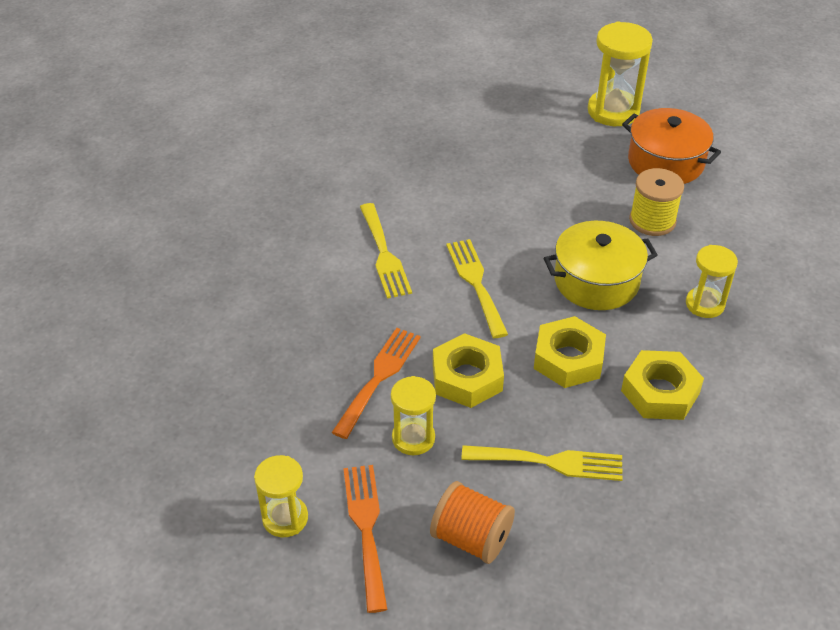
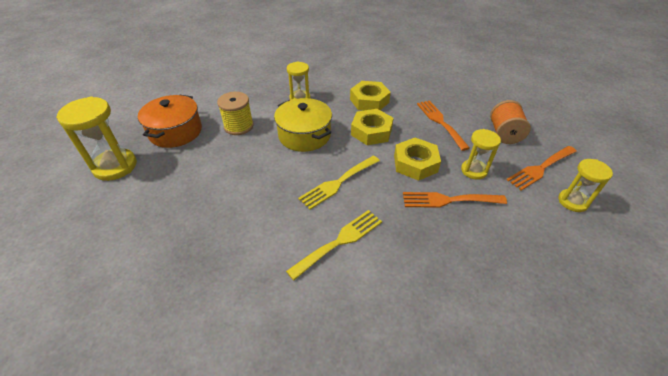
camera: 115 degrees left, 0 degrees up
yellow fork [461,445,623,481] -> orange fork [417,100,470,151]

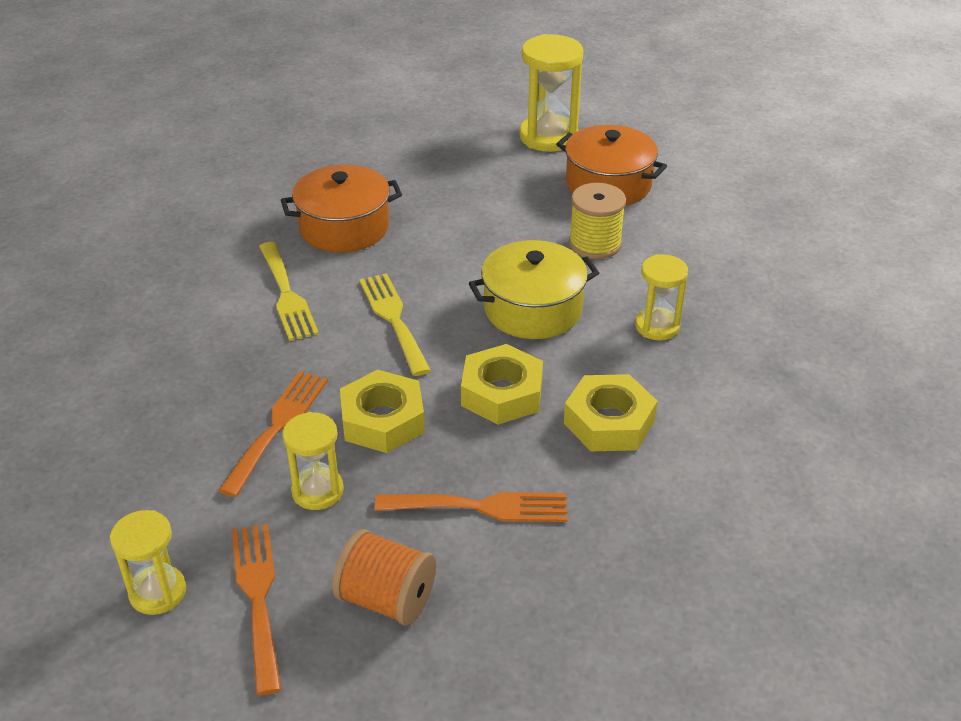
camera: 110 degrees right, 5 degrees down
none -> orange pot [281,165,402,252]

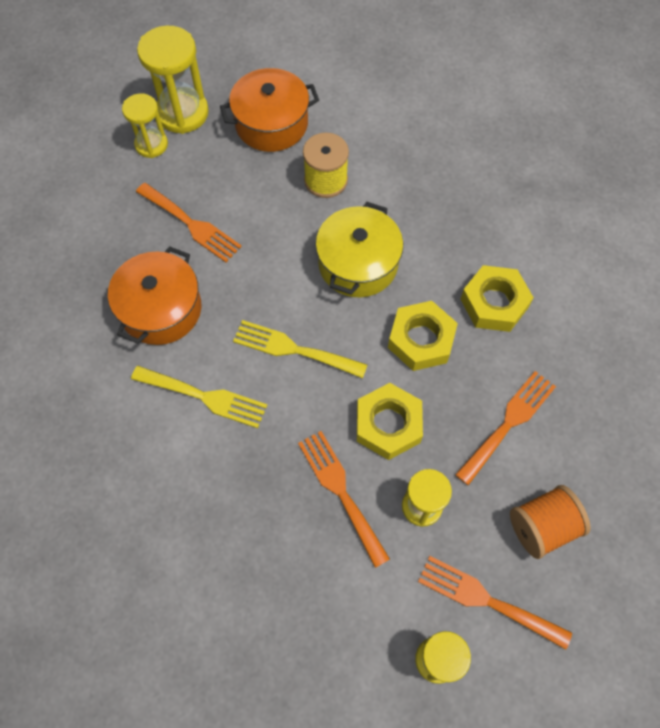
camera: 50 degrees left, 25 degrees up
yellow hourglass [635,254,688,341] -> yellow hourglass moved to [122,93,168,158]
none -> orange fork [136,183,242,262]

